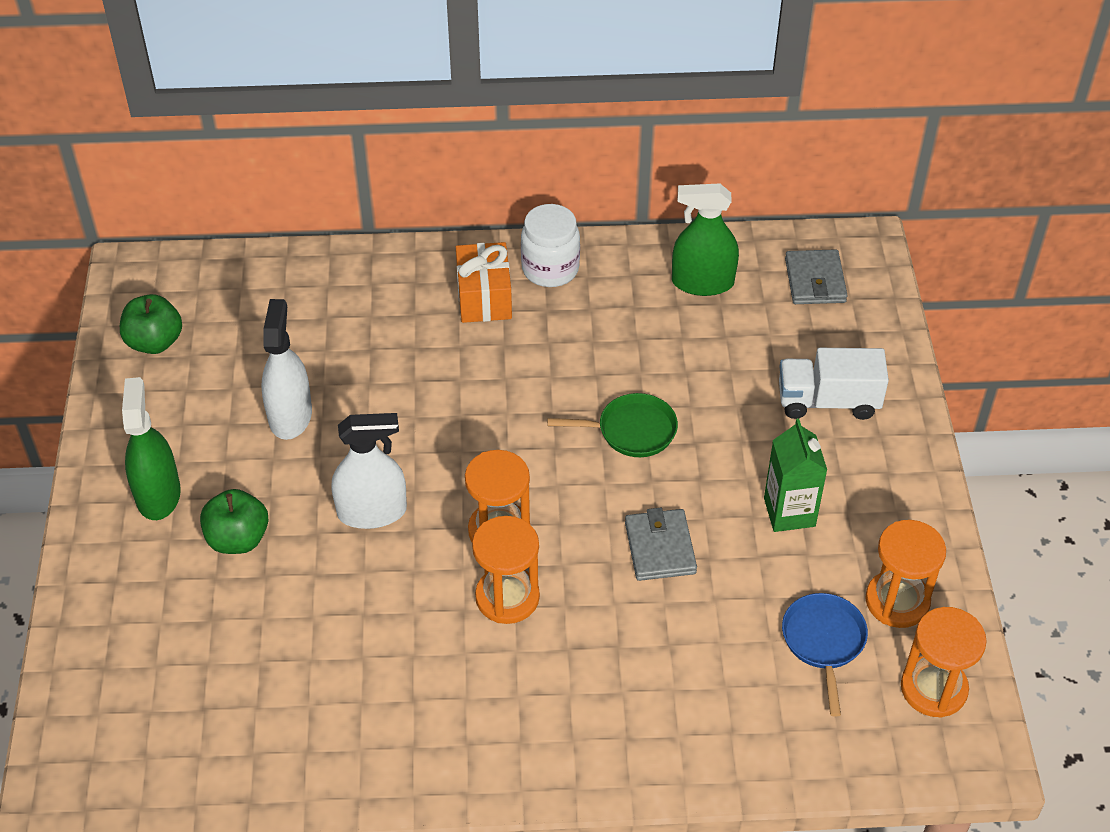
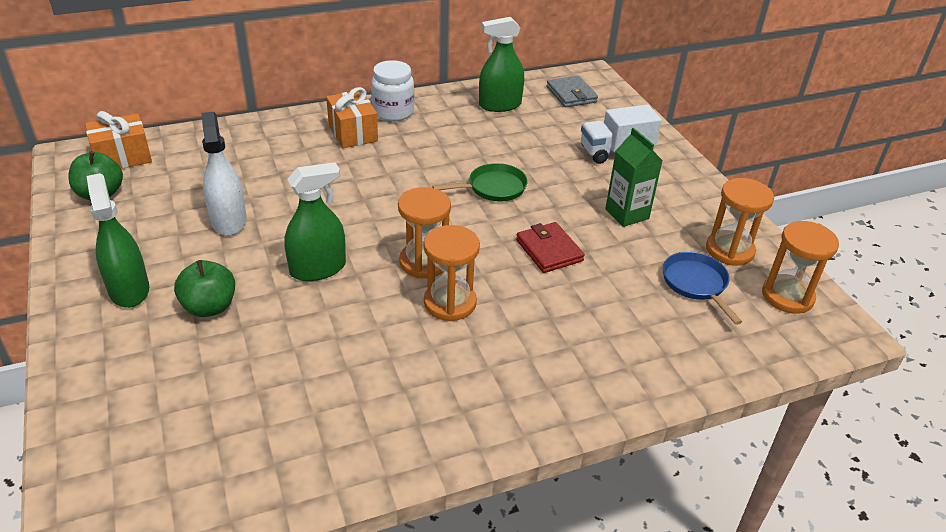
camera: 20 degrees left, 10 degrees down
white spray bottle [331,413,407,529] -> green spray bottle [284,162,346,281]
grey wallet [625,508,697,581] -> red wallet [516,222,585,273]
none -> orange gift [85,111,152,168]

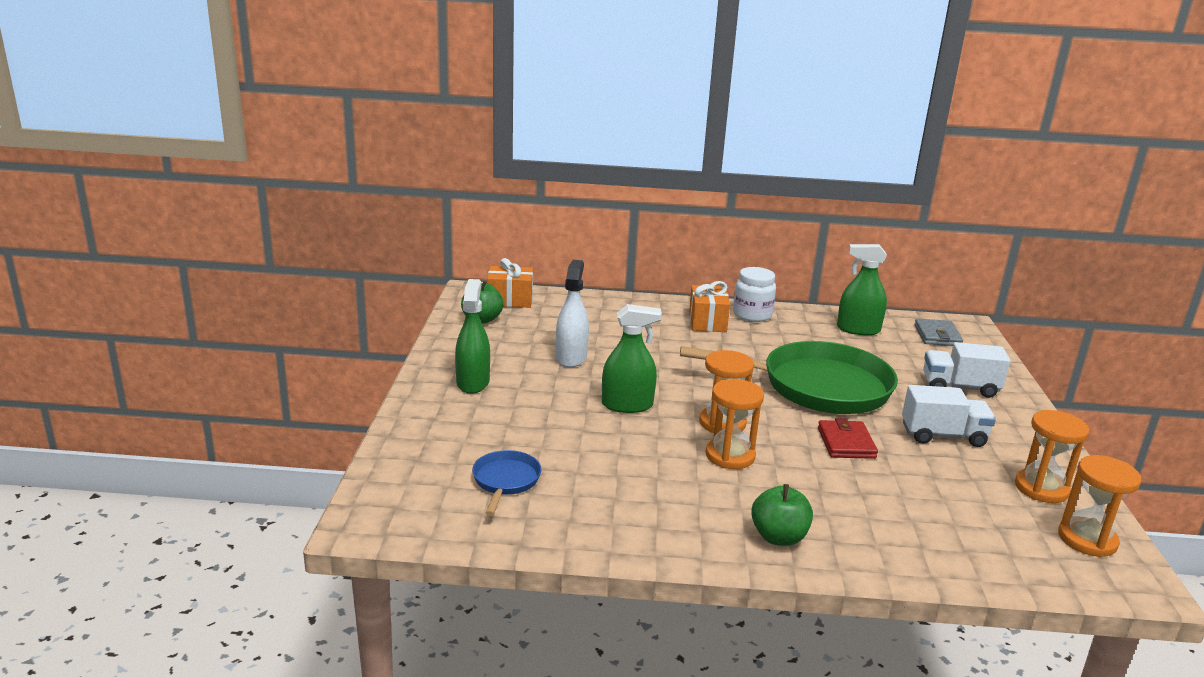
camera: 25 degrees right, 15 degrees down
green apple [174,260,235,317] -> green apple moved to [751,484,813,546]
green pan [432,163,528,201] -> green pan [680,341,898,414], size x2.27
green carton [605,128,663,227] -> white truck [902,385,996,447]
blue pan [663,252,742,325] -> blue pan moved to [472,450,541,516]

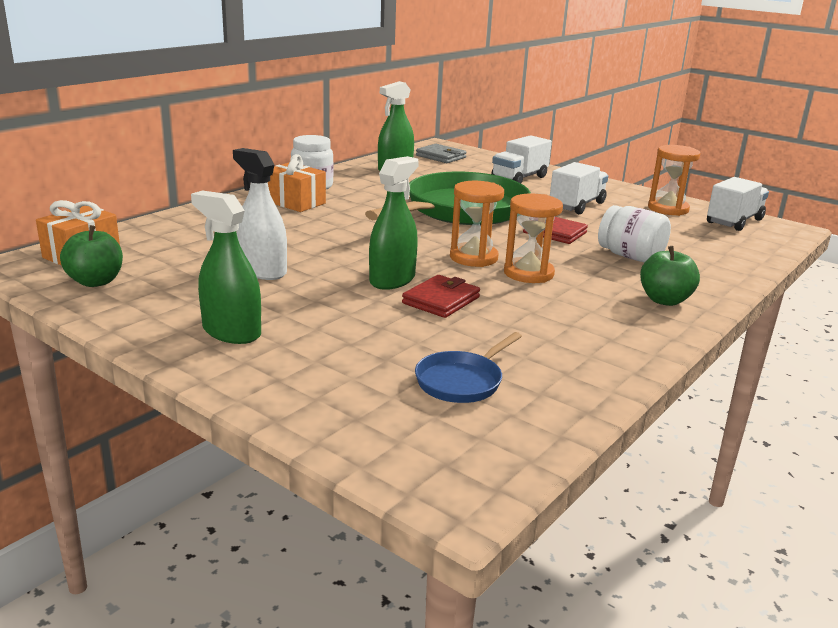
camera: 55 degrees left, 0 degrees up
blue pan [472,450,541,516] -> blue pan turned 90 degrees counterclockwise [415,332,522,403]
orange hourglass [1058,455,1142,557] -> white truck [707,177,769,231]
none -> red wallet [402,275,480,318]
none -> white jar [598,205,671,263]

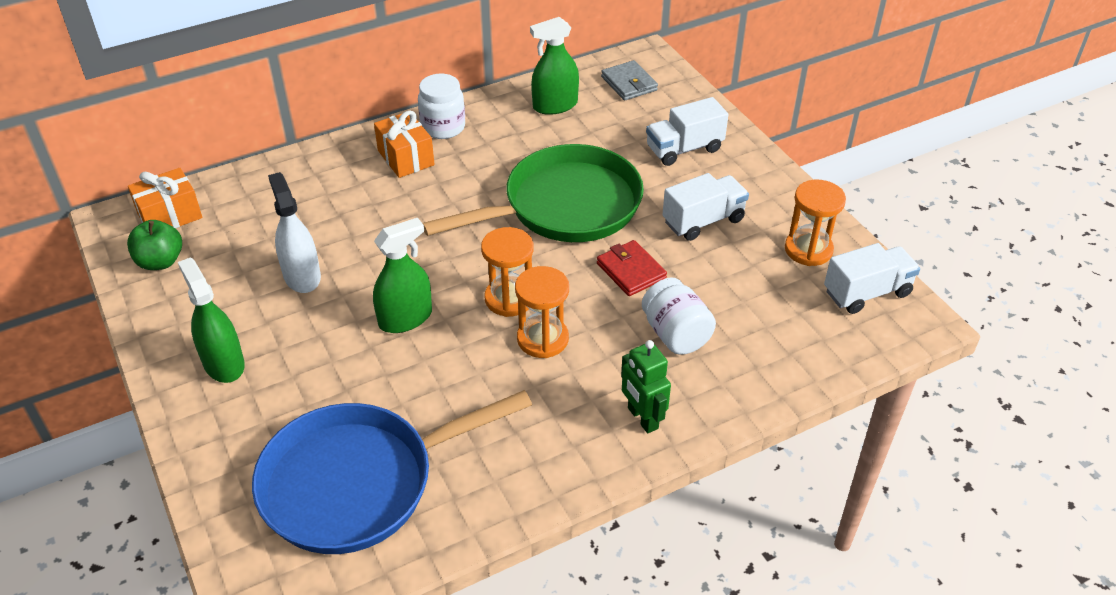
camera: 25 degrees right, 20 degrees up
red wallet [402,275,480,318] -> none
blue pan [415,332,522,403] -> blue pan [252,390,532,554], size x2.27
green apple [640,246,700,306] -> green robot [621,340,671,433]

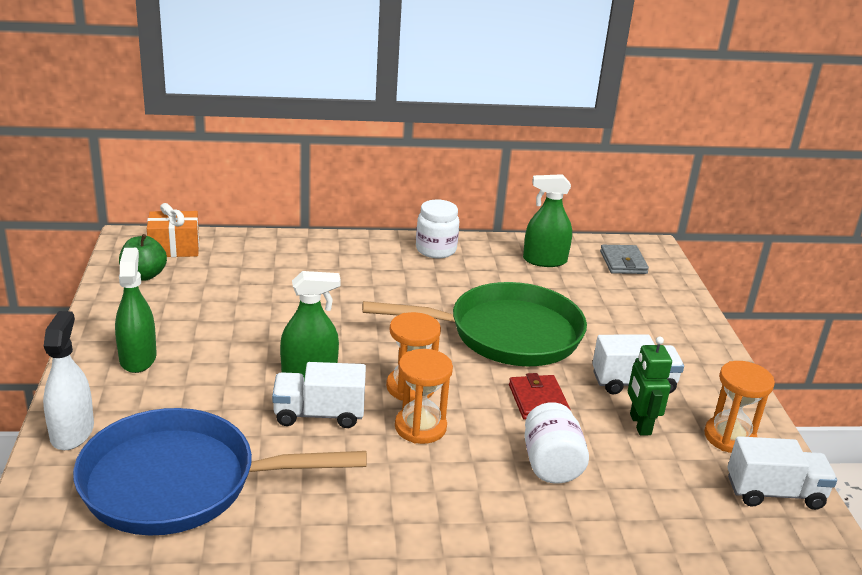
camera: 20 degrees right, 15 degrees down
white spray bottle [268,172,321,293] -> white spray bottle moved to [43,311,94,450]
orange gift [374,110,435,178] -> none
green robot [621,340,671,433] -> green robot moved to [628,336,672,436]
white truck [646,97,729,166] -> white truck moved to [272,362,366,428]

